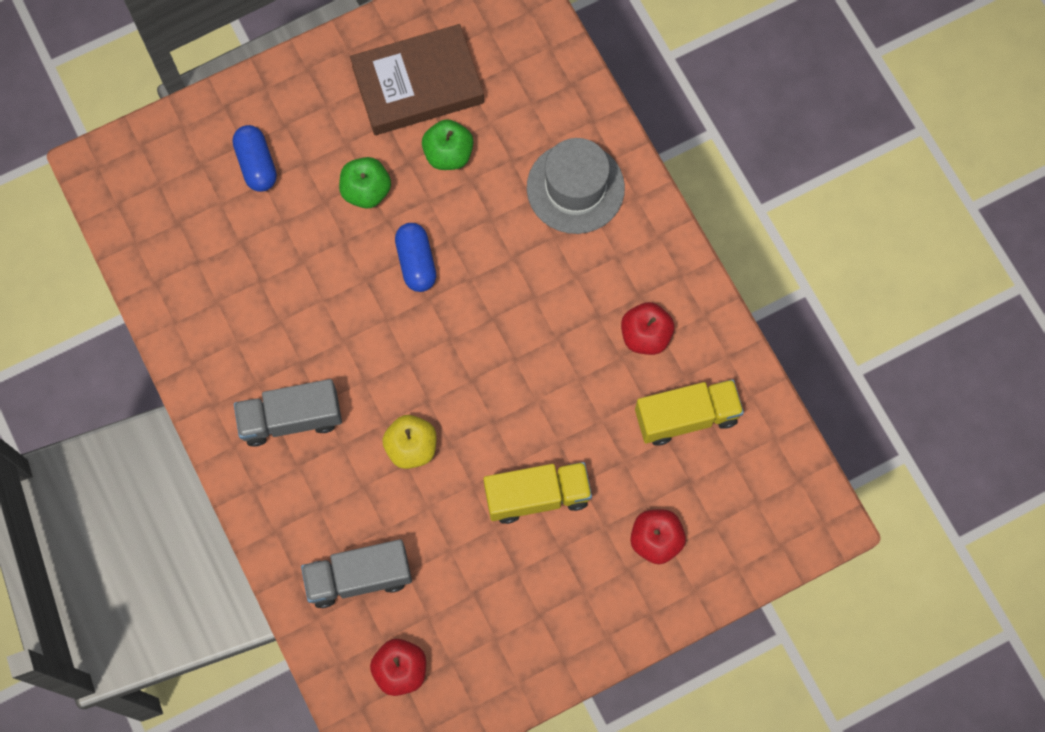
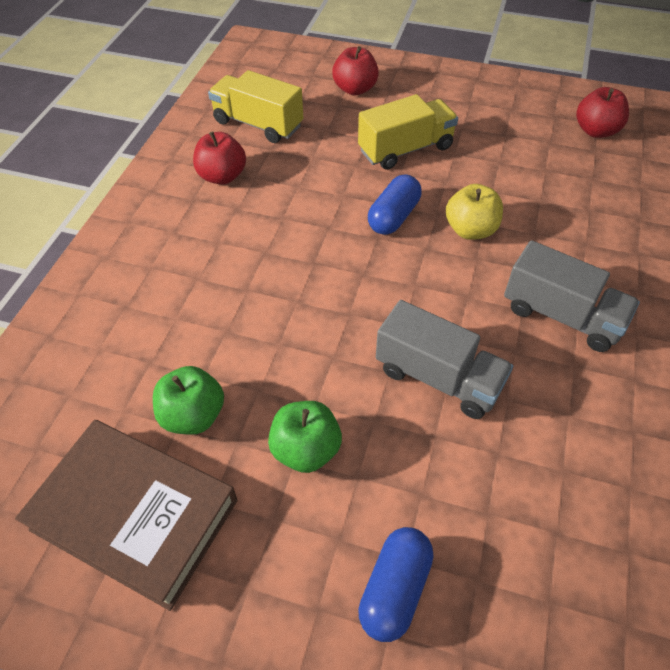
camera: 135 degrees left, 20 degrees down
grey truck [301,539,412,608] -> grey truck moved to [376,300,513,419]
blue capsule [395,223,436,292] -> blue capsule moved to [368,174,422,235]
yellow truck [484,462,592,524] -> yellow truck turned 120 degrees clockwise [358,94,458,170]
grey hat [527,138,625,234] -> none

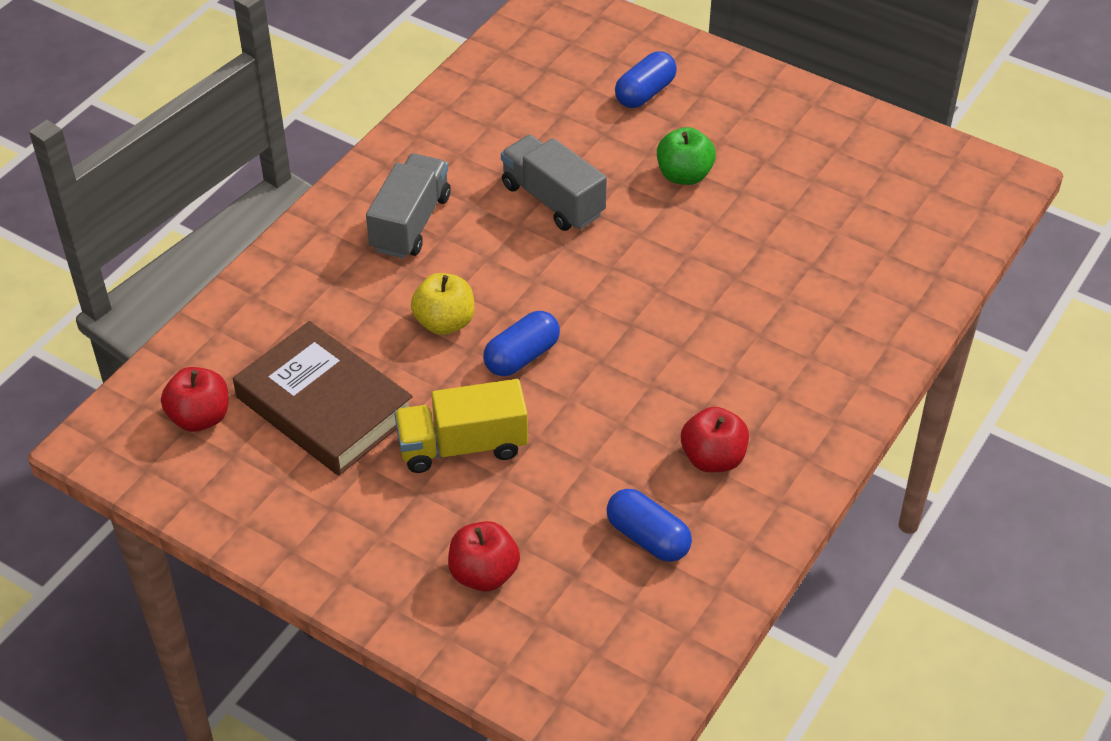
camera: 165 degrees left, 5 degrees down
brown book [15,420,238,611] -> brown book moved to [233,321,413,476]
green apple [153,366,224,435] -> none
yellow truck [208,70,303,143] -> blue capsule [607,489,692,562]
grey truck [504,240,640,352] -> grey truck turned 60 degrees clockwise [366,153,451,258]

